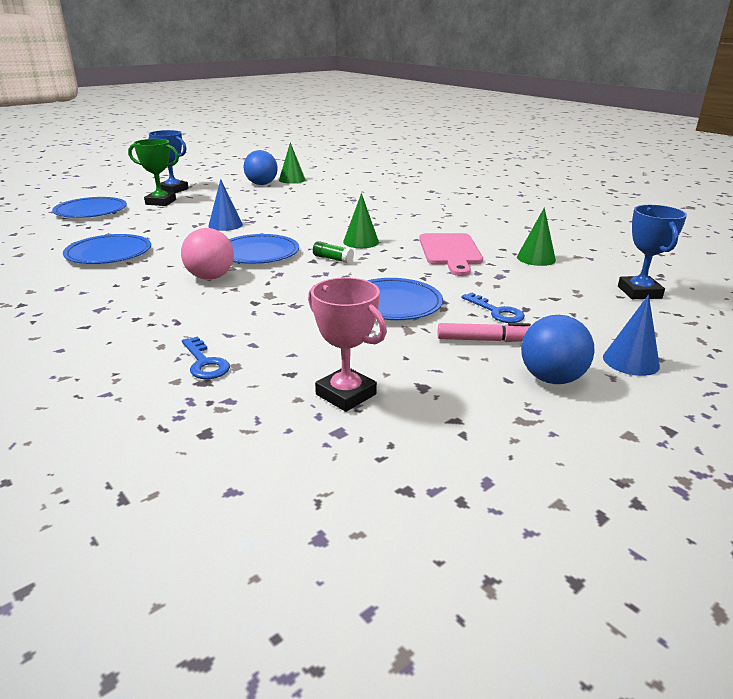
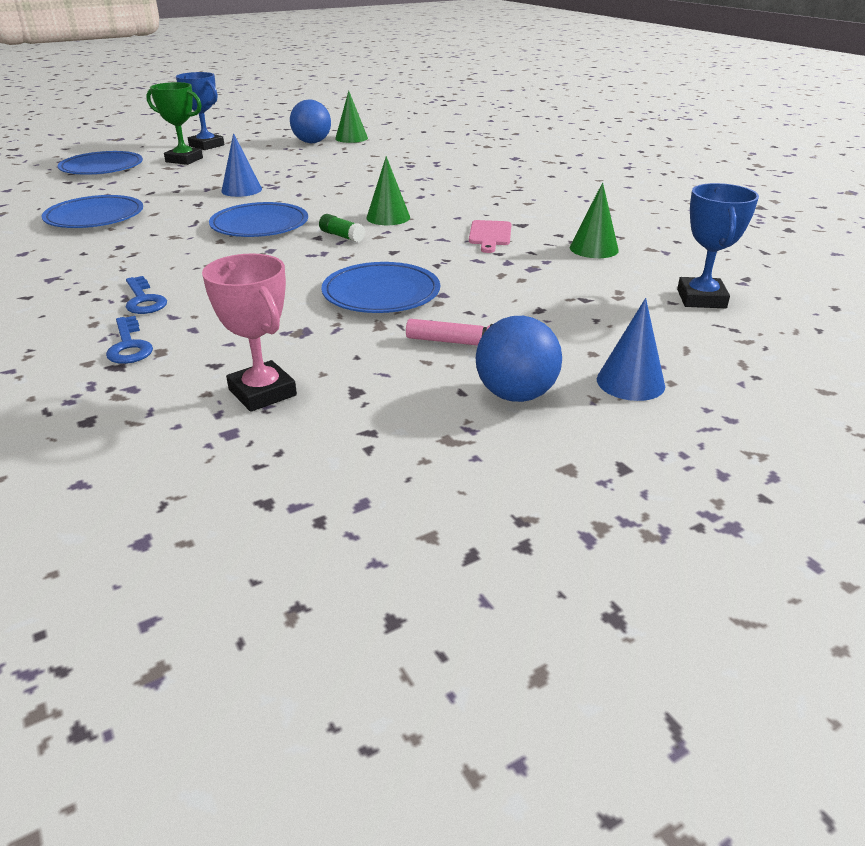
camera: 10 degrees right, 5 degrees up
pink ball [181,228,234,280] -> none
pink cutting board [419,233,483,276] -> pink cutting board [469,220,511,253], size x0.60
blue key [461,293,525,323] -> blue key moved to [126,276,167,314]

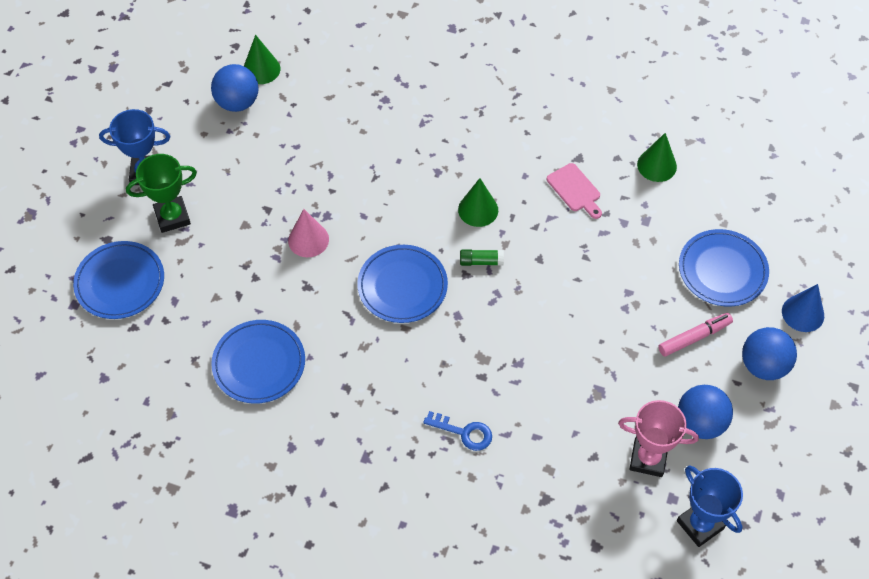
camera: 40 degrees left, 25 degrees up
blue key [106,316,153,364] -> none
blue cone [221,133,262,197] -> pink cone [288,209,329,257]
blue plate [321,262,440,313] -> blue plate moved to [679,229,769,306]
blue trophy [677,183,759,308] -> blue trophy moved to [677,465,743,547]
none -> blue ball [678,385,733,439]

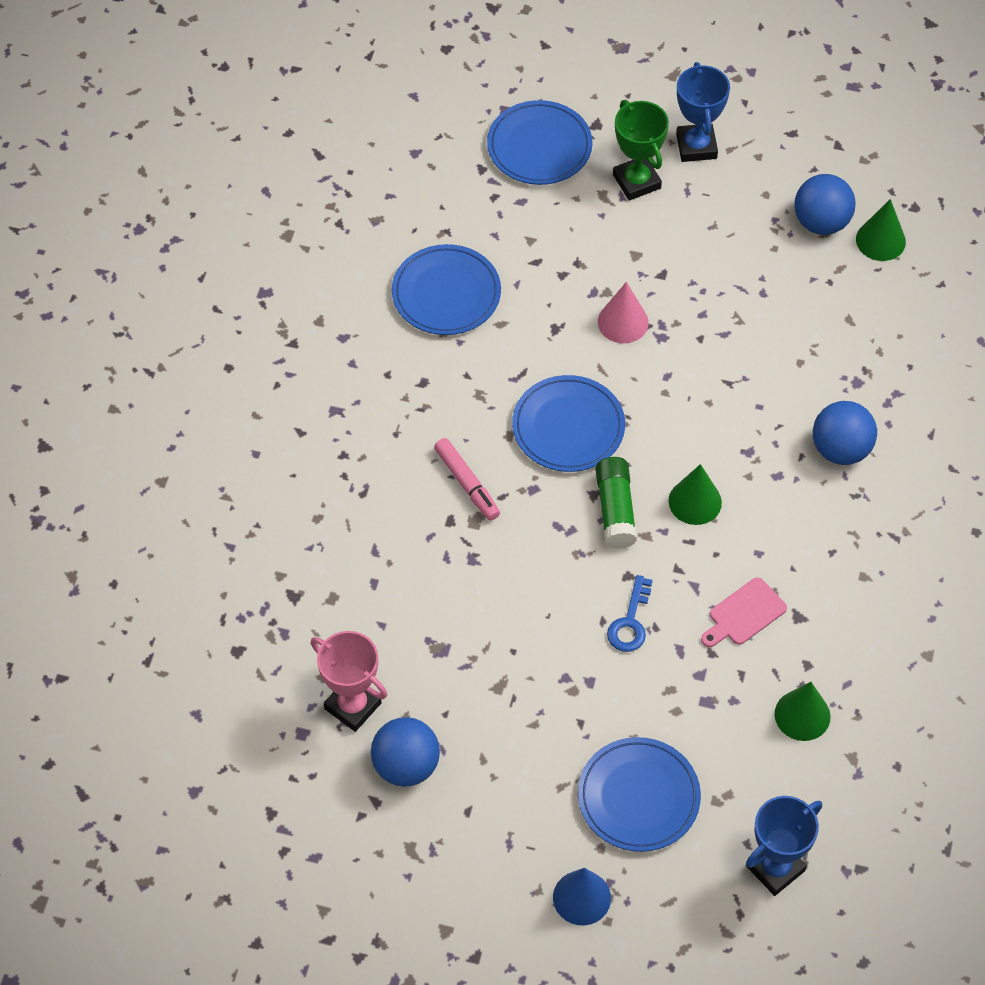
camera: 85 degrees right, 0 degrees up
blue key [423,411,492,451] -> blue key moved to [607,575,653,652]
green glue stick [460,249,504,266] -> green glue stick [596,457,637,549], size x1.59
pink trophy [618,400,699,477] -> pink trophy turned 60 degrees counterclockwise [311,631,388,732]
pink marker [658,313,733,357] -> pink marker moved to [434,438,500,521]
blue trophy [677,465,743,547] -> blue trophy moved to [746,796,822,896]
blue ball [742,327,797,380] -> blue ball moved to [813,401,877,465]

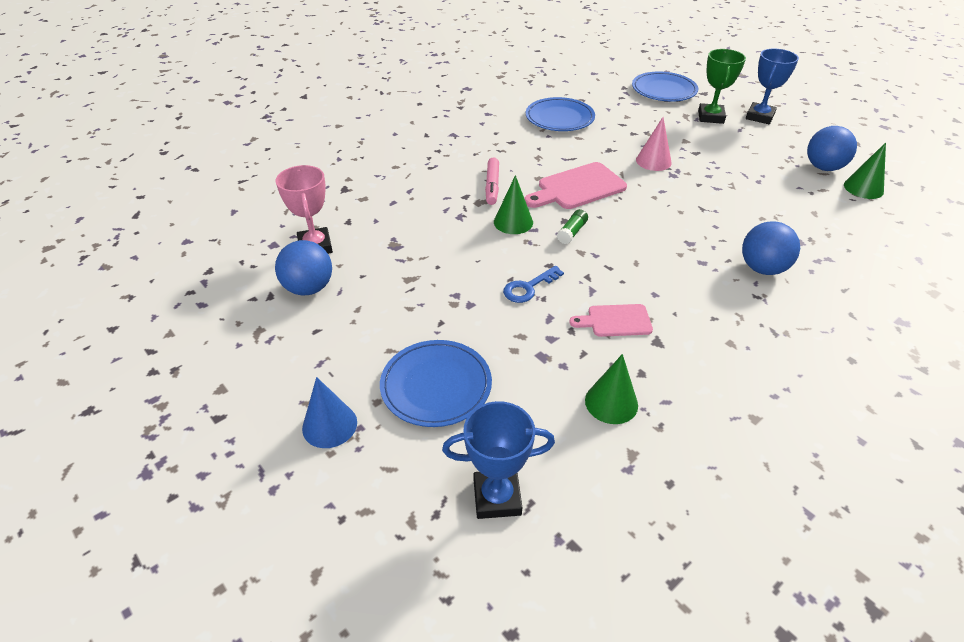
camera: 35 degrees right, 15 degrees down
blue plate [512,375,625,472] -> pink cutting board [524,162,627,209]
green glue stick [596,457,637,549] -> green glue stick [557,209,588,244], size x0.63
green cone [669,464,722,525] -> green cone moved to [494,175,533,234]

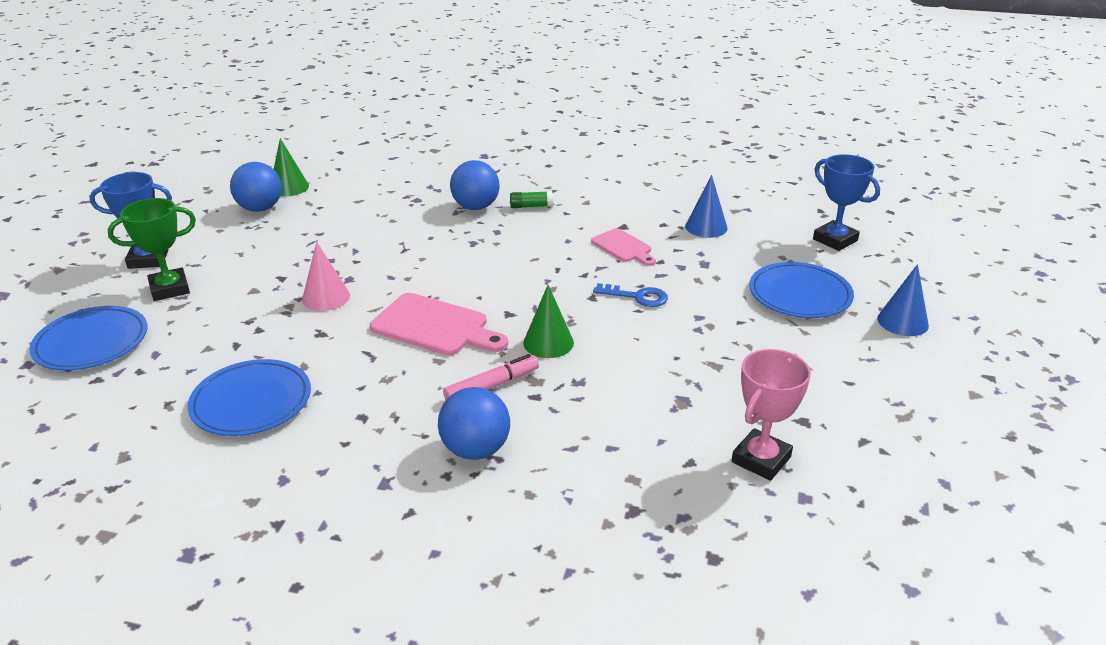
camera: 125 degrees left, 10 degrees down
blue ball [275,240,332,295] -> blue ball moved to [438,387,510,460]
green glue stick [557,209,588,244] -> green glue stick moved to [510,191,553,208]
green cone [585,354,638,424] -> blue cone [685,175,728,238]

